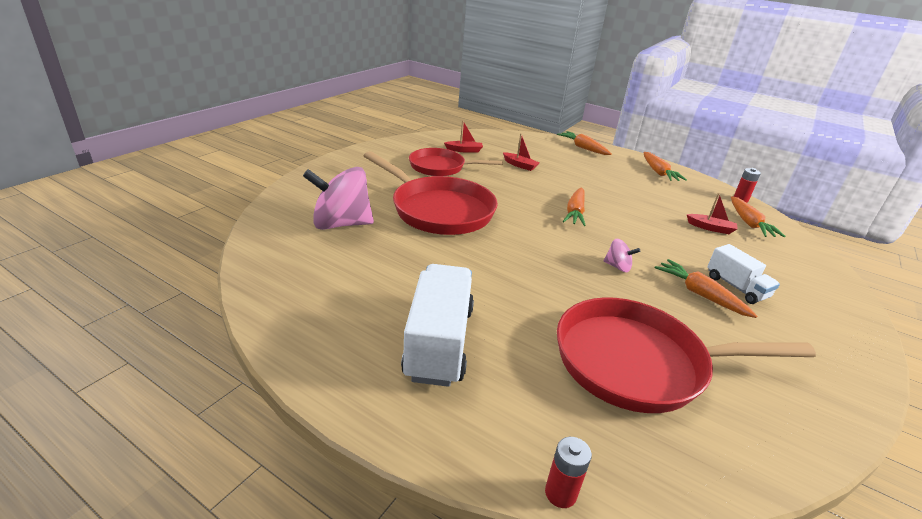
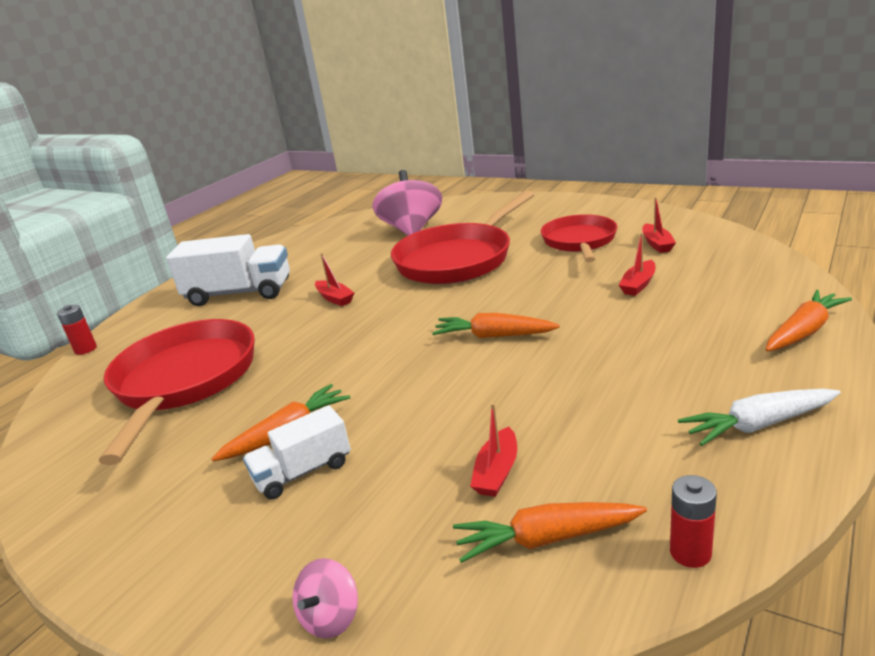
camera: 95 degrees right, 5 degrees down
pink spinning top [604,239,640,272] -> pink spinning top moved to [292,558,358,639]
orange carrot [643,152,687,181] -> white carrot [678,389,840,446]
none -> red boat [315,253,354,306]

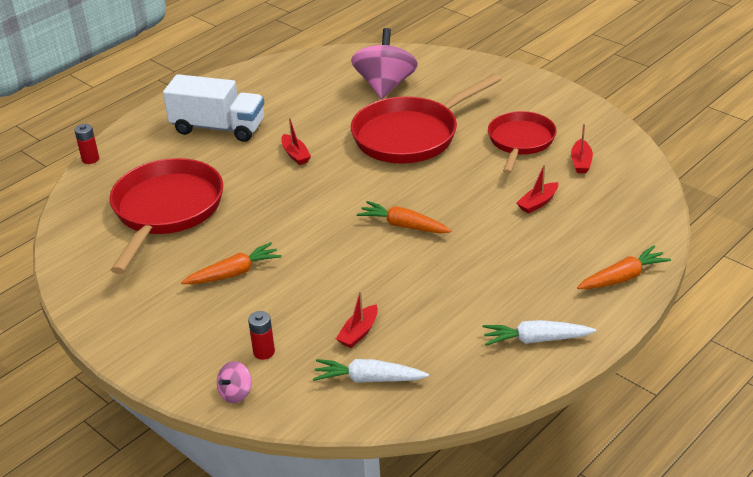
camera: 10 degrees right, 10 degrees up
white truck [243,405,351,499] -> none
orange carrot [453,502,647,563] -> white carrot [313,359,429,383]
red battery [670,475,717,568] -> red battery moved to [248,311,275,360]

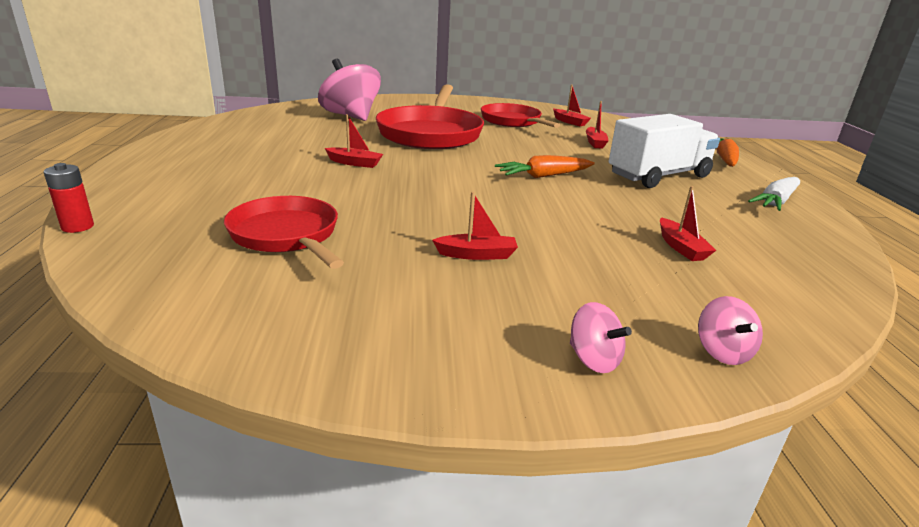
camera: 50 degrees left, 10 degrees down
red pan [110,158,223,274] -> red pan [224,196,344,269], size x0.64
white truck [163,74,264,142] -> white truck moved to [609,114,720,188]
orange carrot [181,242,282,284] -> red boat [432,192,518,260]
red battery [248,311,275,360] -> none
white carrot [313,359,429,383] -> none
none -> pink spinning top [570,302,632,373]

